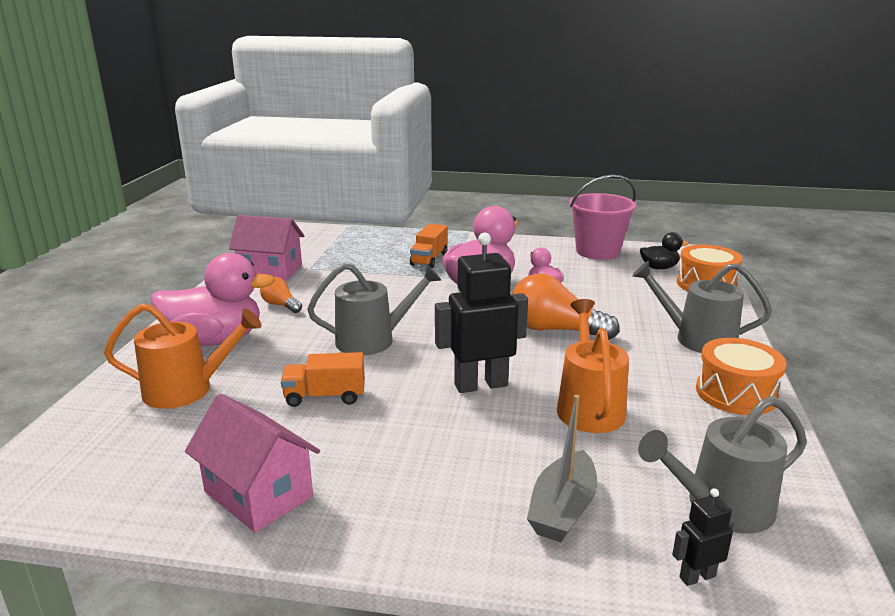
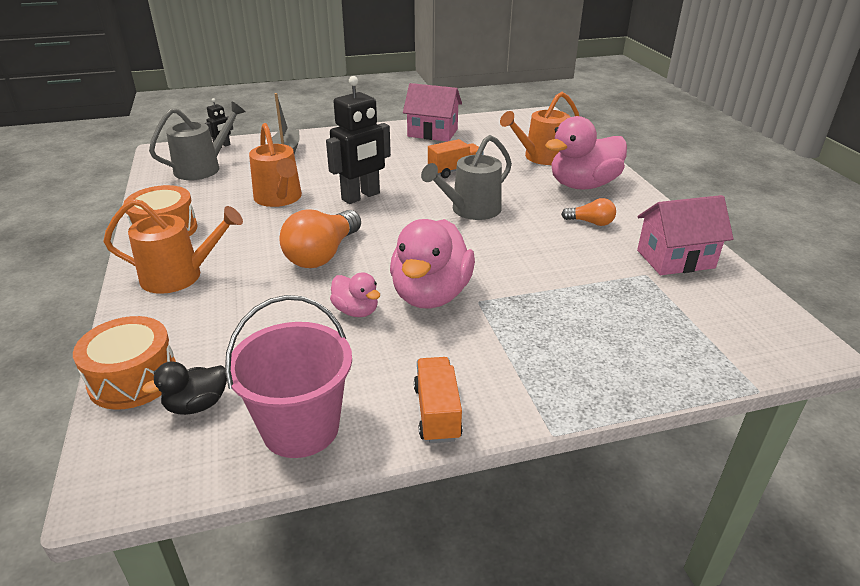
camera: 155 degrees right, 10 degrees up
orange truck [410,224,448,268] -> orange truck moved to [414,357,463,443]
orange light bulb [512,274,620,340] -> orange light bulb turned 120 degrees clockwise [279,210,361,268]
grey watering can [632,261,772,353] -> orange watering can [103,199,243,294]

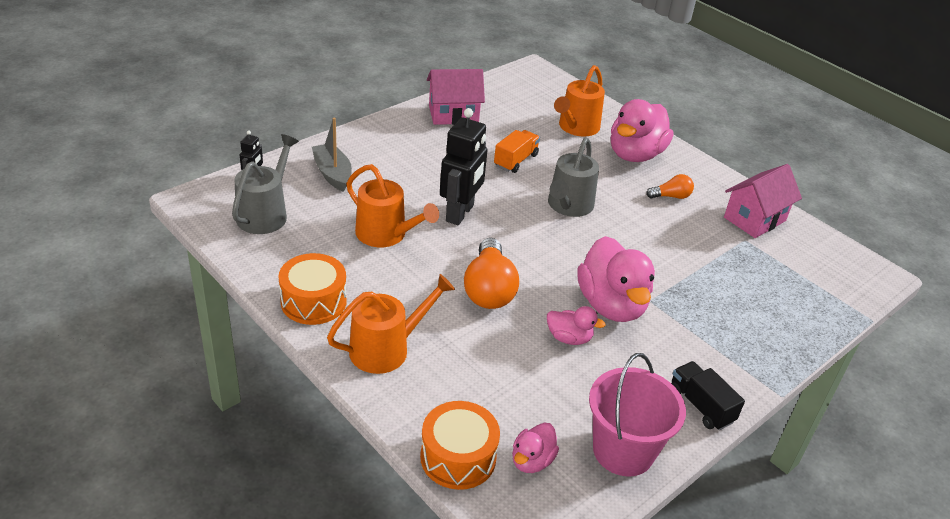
camera: 30 degrees left, 5 degrees up
black duck [142,361,227,415] -> pink duck [512,423,559,473]
orange truck [414,357,463,443] -> black truck [671,361,745,430]

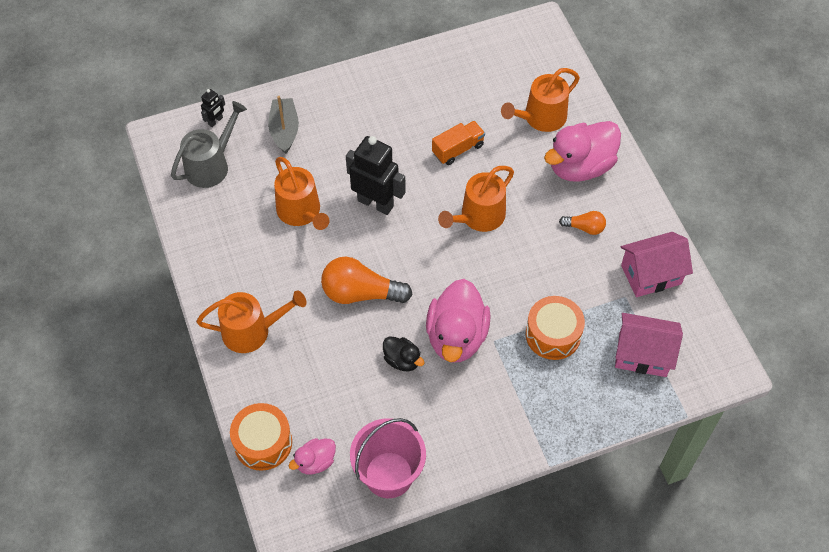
camera: 25 degrees right, 20 degrees up
orange drum [279,253,347,325] -> orange drum moved to [526,296,585,360]
pink house [427,69,485,125] -> pink house moved to [615,313,683,377]
black robot [440,108,487,225] -> black robot turned 105 degrees counterclockwise [346,136,406,215]
orange light bulb [464,238,519,309] -> orange light bulb turned 75 degrees clockwise [321,257,412,304]
pink duck [547,306,605,345] -> black duck [383,336,425,371]
grey watering can [548,138,599,217] -> orange watering can [438,166,514,232]
black truck [671,361,745,430] -> none

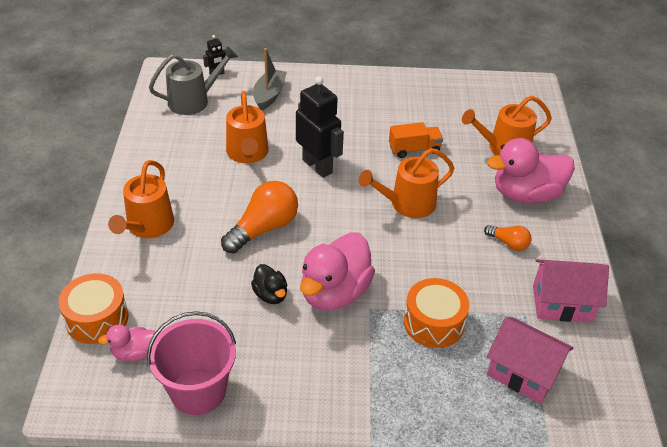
camera: 20 degrees right, 15 degrees down
orange watering can [196,290,306,353] -> orange watering can turned 90 degrees clockwise [108,160,174,238]
orange light bulb [321,257,412,304] -> orange light bulb turned 105 degrees clockwise [221,181,298,254]

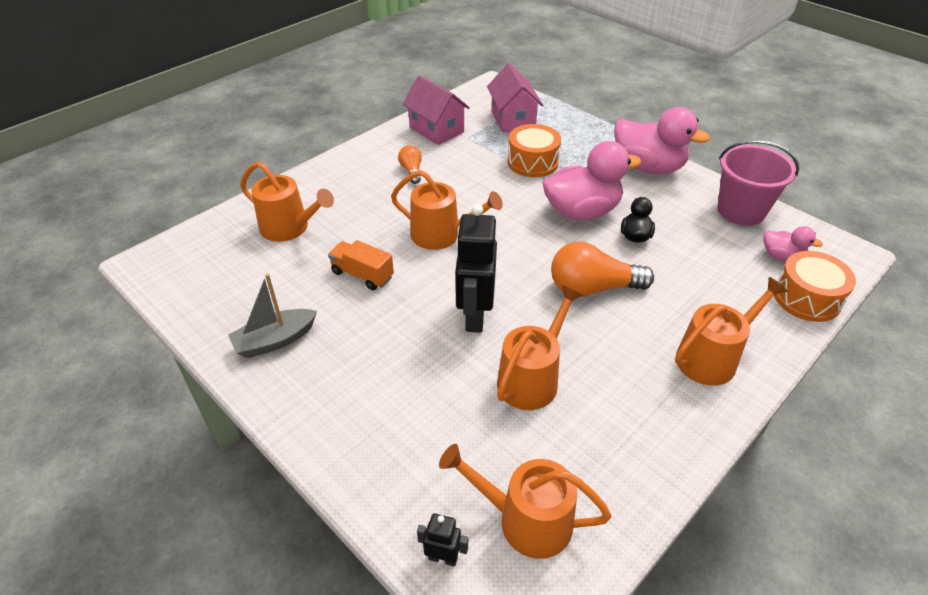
camera: 135 degrees left, 0 degrees up
grey watering can [149,46,238,115] -> orange watering can [439,444,612,559]
grey boat [253,48,287,110] -> grey boat moved to [228,274,317,358]
pink duck [487,138,575,204] -> pink duck moved to [614,107,710,174]

